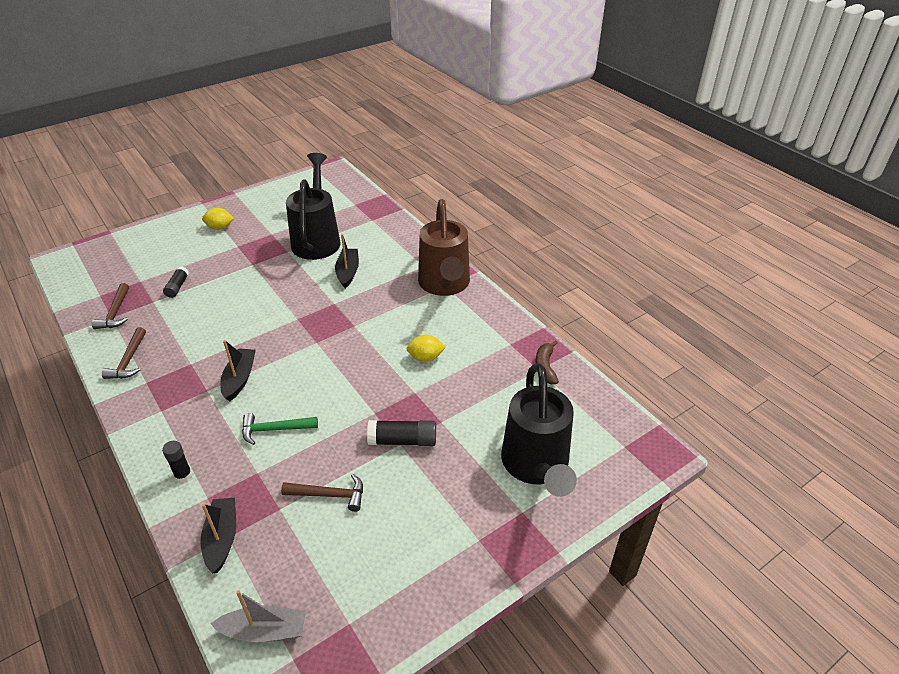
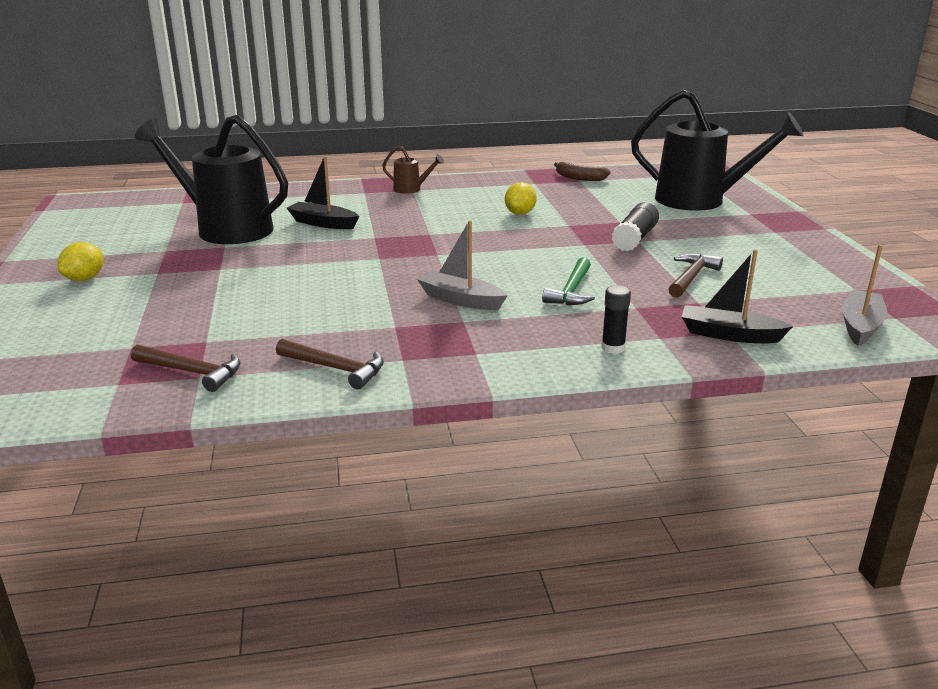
camera: 65 degrees left, 15 degrees down
black glue stick [163,266,189,298] -> none
black boat [220,340,256,401] -> grey boat [417,220,508,310]
brown watering can [418,199,470,296] -> brown watering can [382,145,444,194], size x0.42

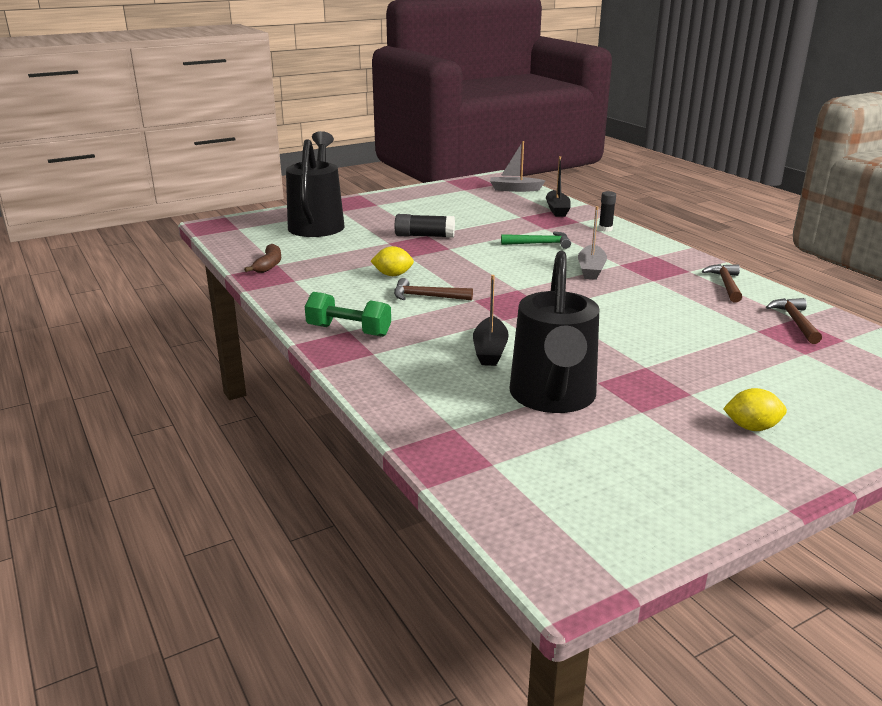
camera: 110 degrees left, 0 degrees up
brown watering can [382,145,444,194] -> green dumbbell [305,292,391,337]
brown hammer [668,253,723,298] -> brown hammer moved to [394,278,473,300]

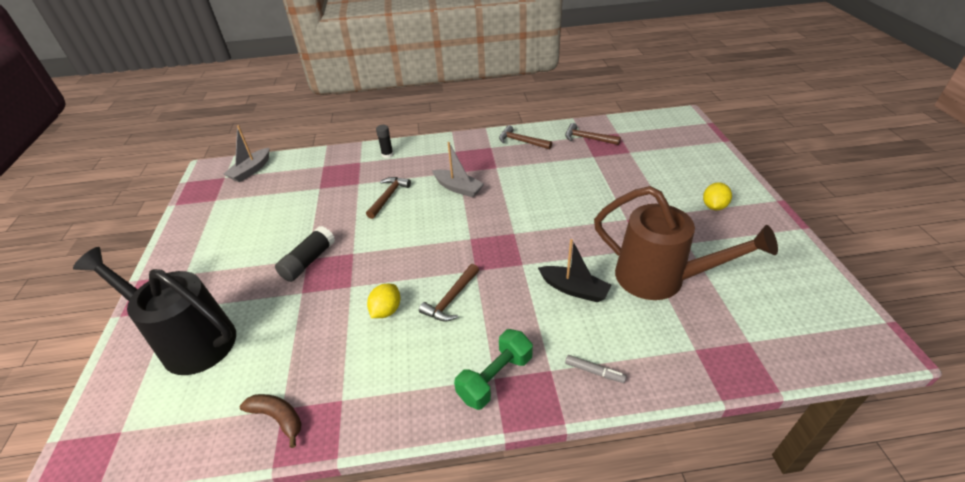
camera: 65 degrees left, 15 degrees up
green hammer [501,232,571,249] -> brown hammer [366,177,411,219]
black watering can [510,251,599,413] -> brown watering can [594,186,778,300]
black boat [546,156,571,217] -> none
none -> grey marker [565,355,627,383]

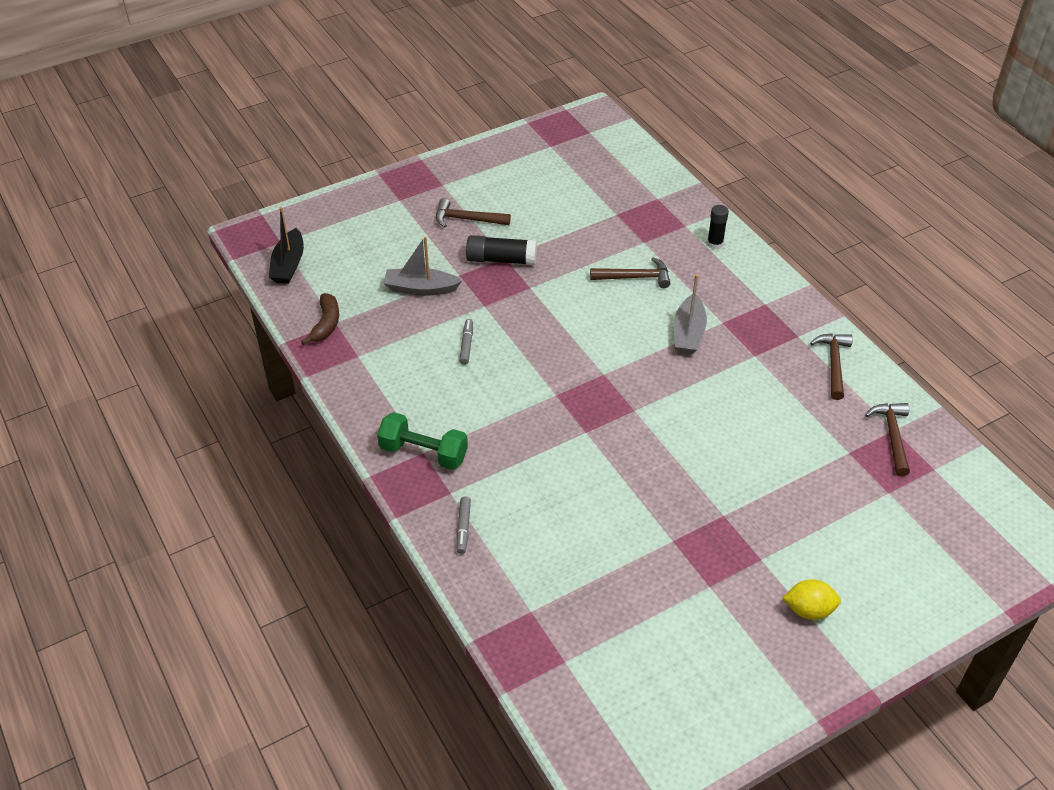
camera: 65 degrees right, 5 degrees up
black watering can [73,247,236,375] -> none
grey boat [224,125,270,182] -> grey boat moved to [383,236,462,296]
yellow lemon [367,284,401,318] -> grey marker [459,319,473,365]
brown hammer [419,264,479,322] -> brown hammer moved to [436,198,511,228]
black boat [538,239,611,302] -> black boat moved to [269,207,304,284]
brown watering can [594,186,778,300] -> none

